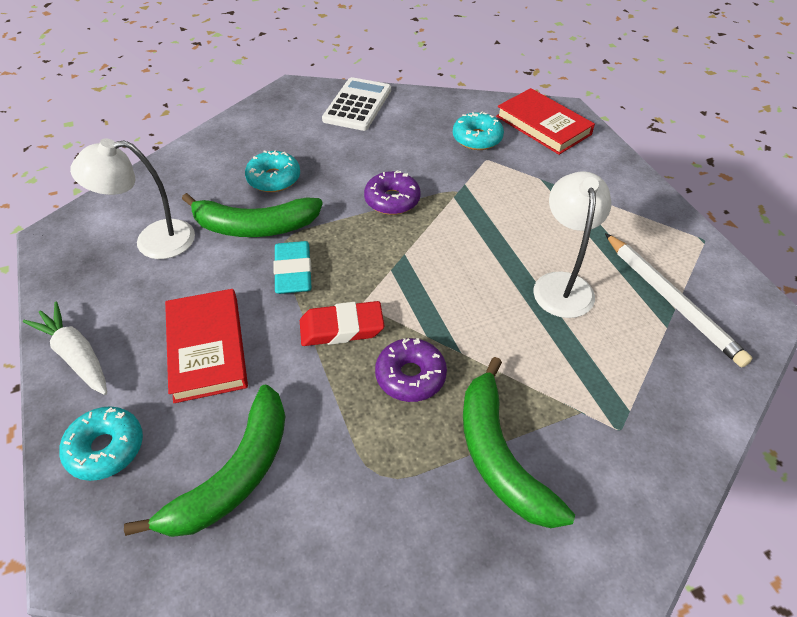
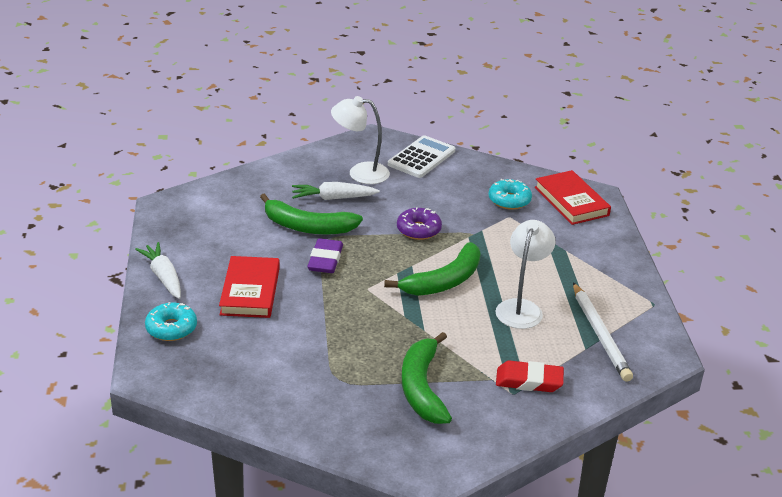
camera: 15 degrees right, 15 degrees down
white lamp [70,138,195,259] -> white lamp moved to [331,96,390,184]
green banana [124,385,285,537] -> green banana moved to [384,242,481,296]
turquoise donut [245,150,300,192] -> white carrot [292,182,380,200]
turquoise eraser [274,241,312,294] -> purple eraser [307,238,343,273]
red eraser [300,301,384,346] -> red eraser moved to [496,360,564,392]
purple donut [375,338,447,402] -> none

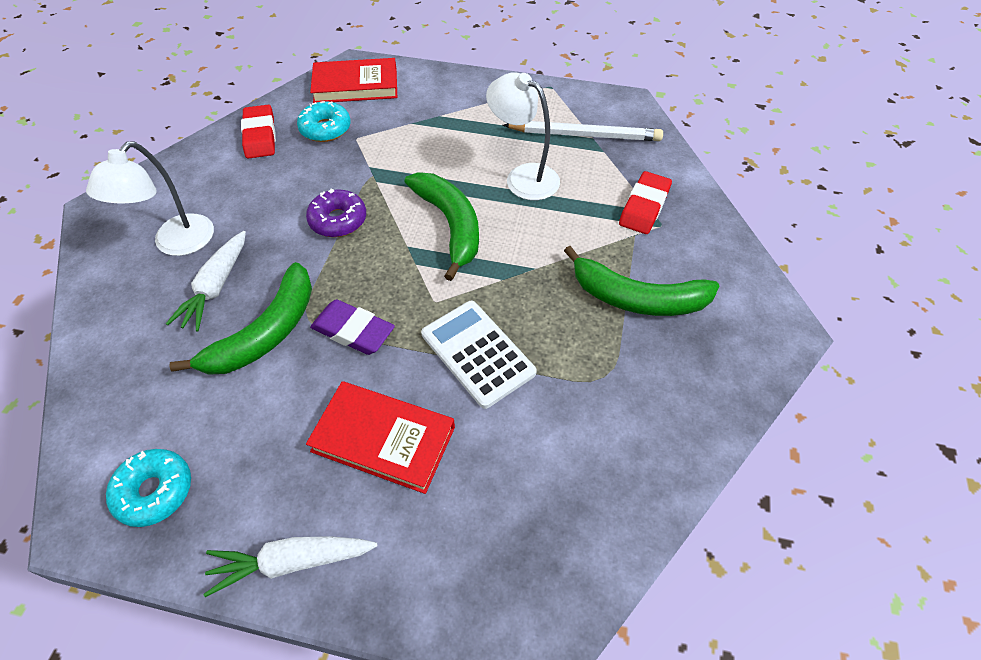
camera: 70 degrees left, 20 degrees up
turquoise donut [145,302,197,341] -> turquoise donut moved to [106,449,191,527]
white calculator [388,135,455,178] -> white calculator moved to [421,301,537,409]
none -> red eraser [241,105,276,159]

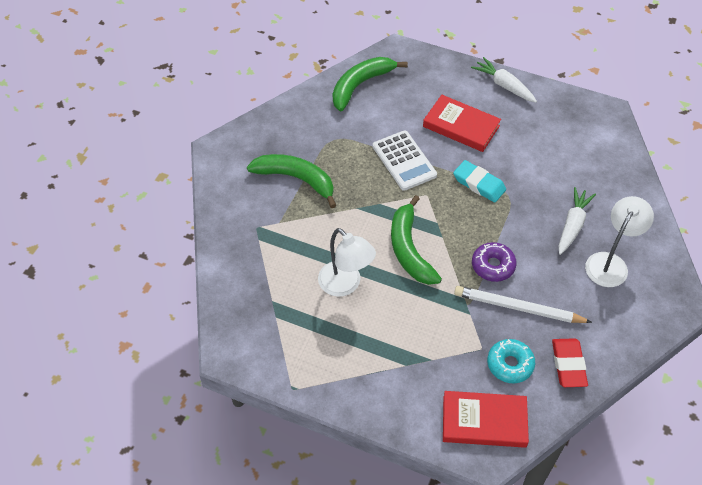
camera: 170 degrees left, 0 degrees up
turquoise donut [106,449,191,527] -> none
green banana [169,262,312,375] -> green banana moved to [333,57,408,111]
white carrot [203,536,378,597] -> white carrot turned 135 degrees counterclockwise [471,57,537,103]
purple eraser [310,299,395,355] -> turquoise eraser [453,160,506,203]
white pencil [503,121,663,141] -> white pencil moved to [454,286,592,323]
red eraser [619,171,672,234] -> none

